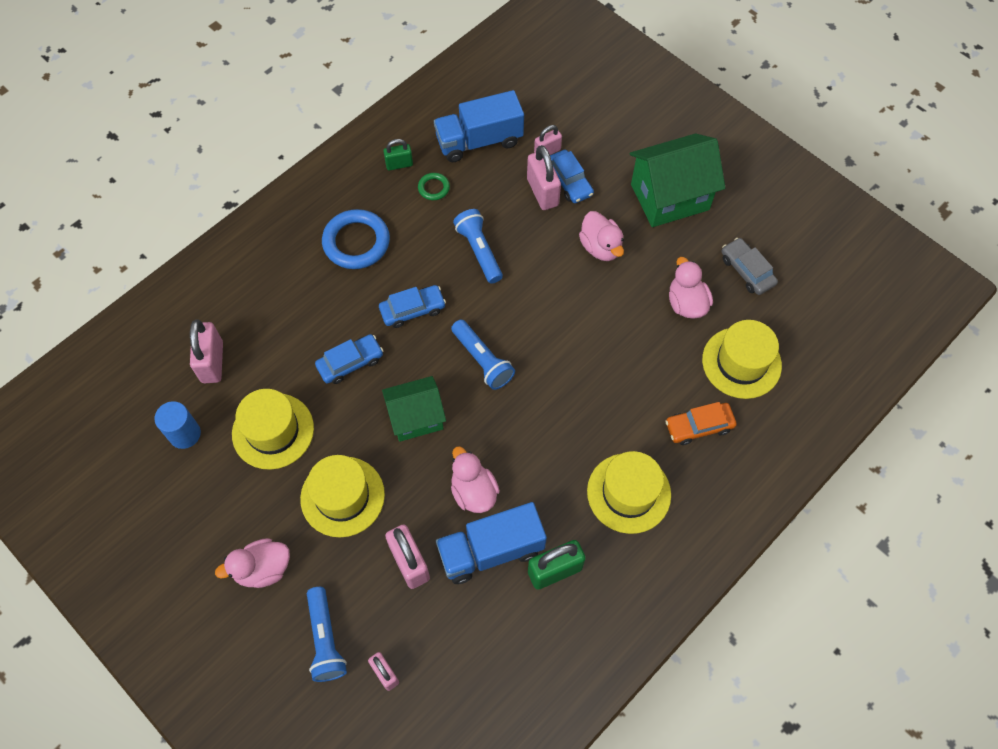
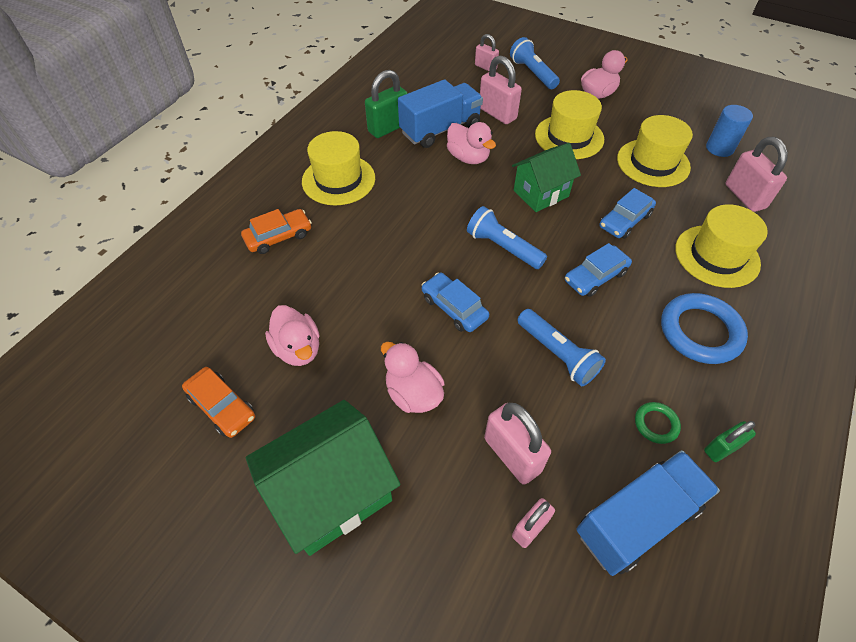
camera: 165 degrees right, 10 degrees down
blue car [550,150,594,203] -> blue car moved to [422,273,489,332]
yellow hat [702,320,782,399] -> yellow hat moved to [675,204,768,288]
grey car [721,238,778,295] -> orange car [182,367,255,438]

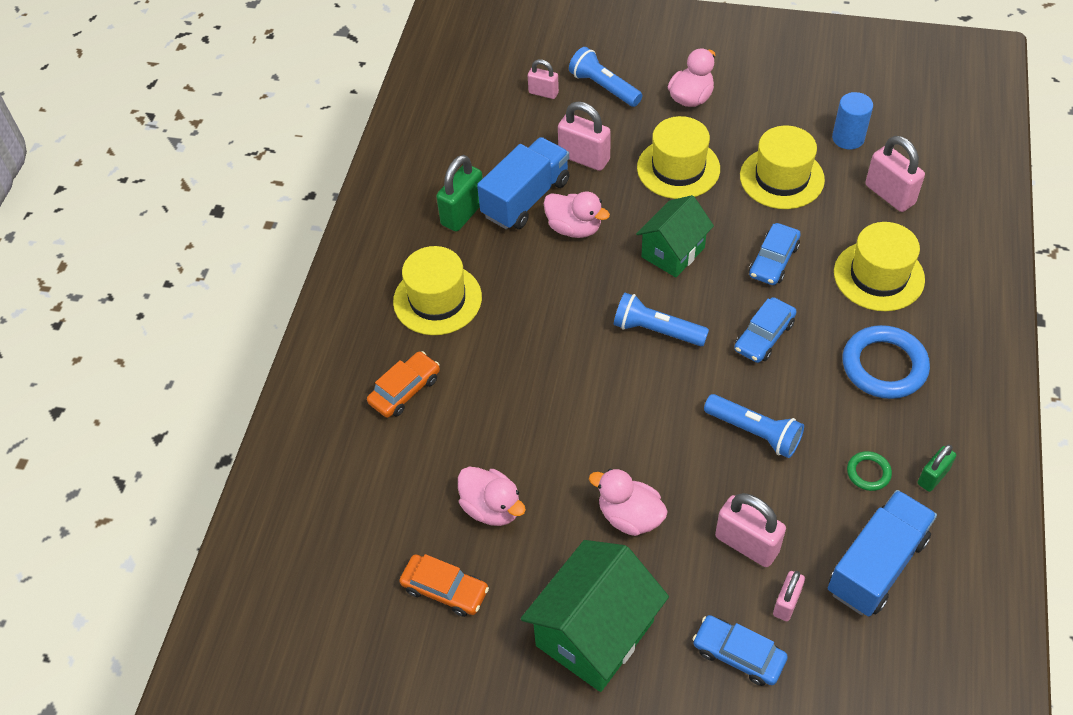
camera: 15 degrees left, 0 degrees up
blue car [422,273,489,332] -> blue car moved to [693,615,788,686]

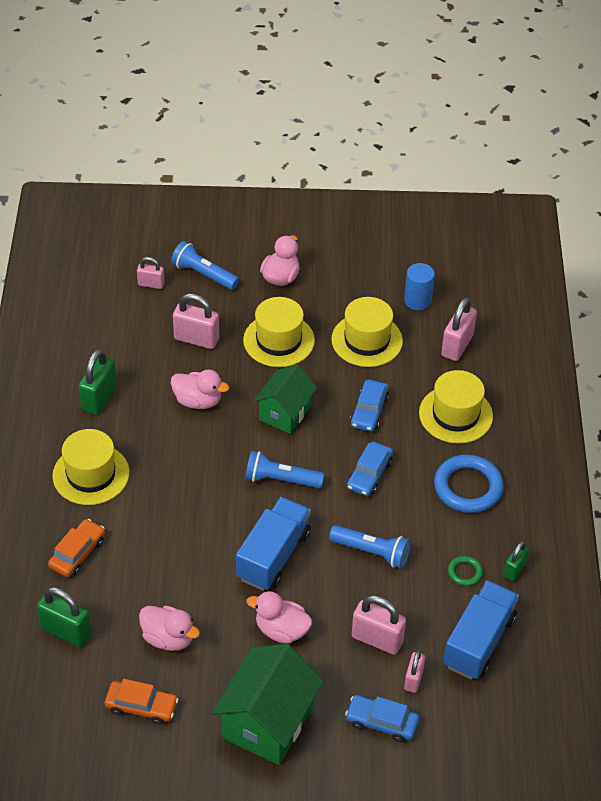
camera: 15 degrees left, 5 degrees down
blue truck [477,137,570,229] -> blue truck moved to [236,497,311,591]
pink padlock [865,136,925,212] -> pink padlock turned 75 degrees clockwise [441,297,477,361]
none -> green padlock [37,587,92,647]

